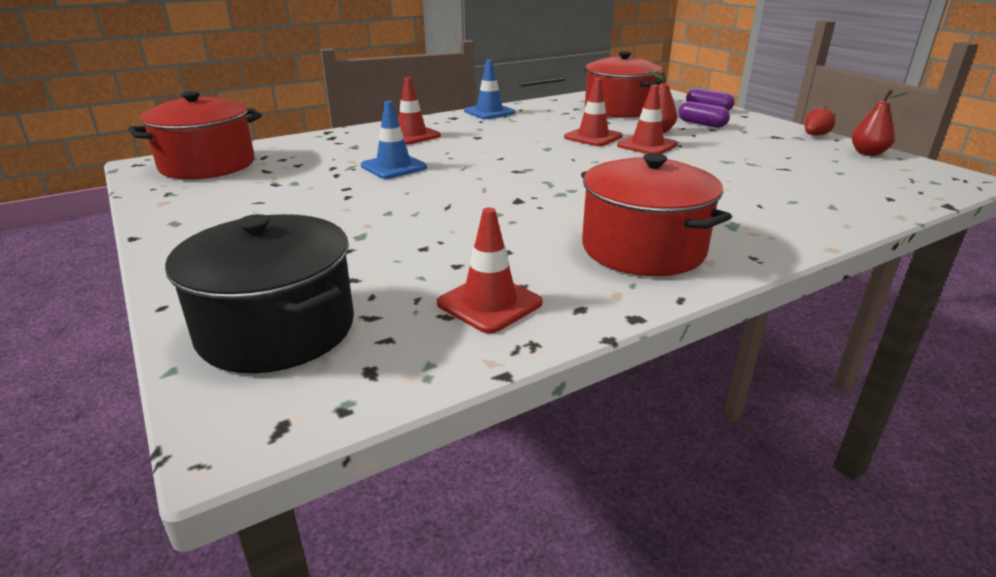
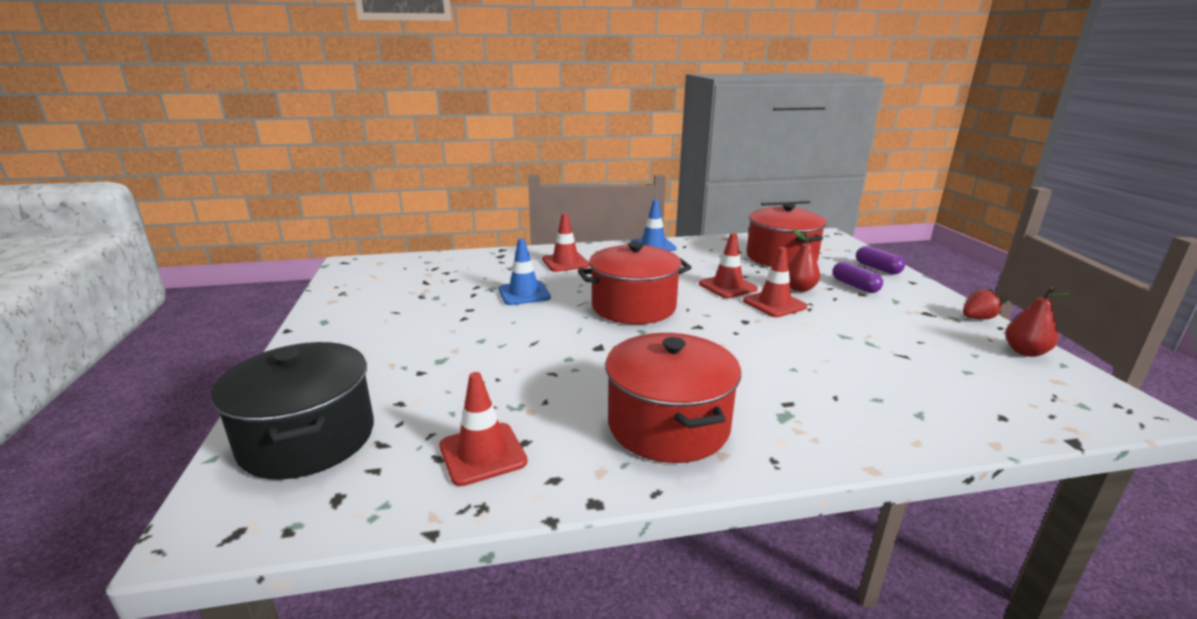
camera: 20 degrees right, 5 degrees down
red pot [128,91,262,179] -> red pot moved to [578,242,692,324]

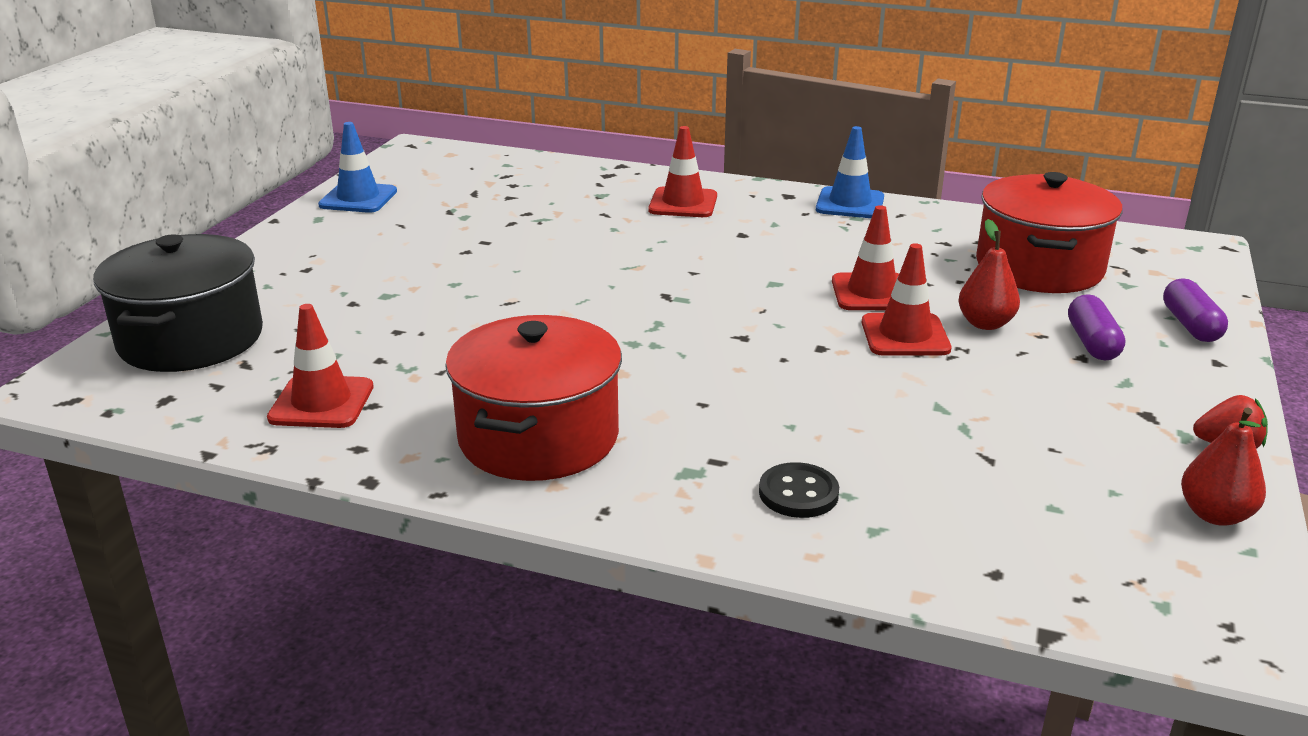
camera: 30 degrees right, 5 degrees up
blue traffic cone [498,238,551,305] -> blue traffic cone moved to [318,122,397,213]
red pot [578,242,692,324] -> none
none -> black button [759,462,839,518]

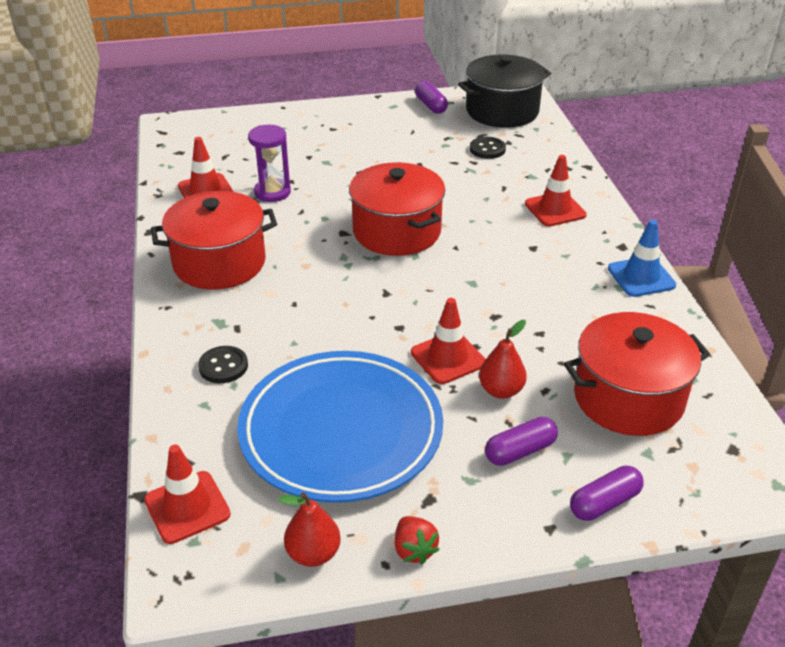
camera: 60 degrees right, 10 degrees up
black pot [93,234,263,372] -> black pot moved to [458,54,551,128]
blue traffic cone [318,122,397,213] -> purple capsule [415,81,448,114]
red traffic cone [832,205,899,310] -> red traffic cone moved to [144,445,231,544]
none -> blue plate [237,351,443,503]
none -> purple hourglass [248,125,291,202]
none -> red pot [349,162,445,256]
none -> black button [470,137,506,159]

